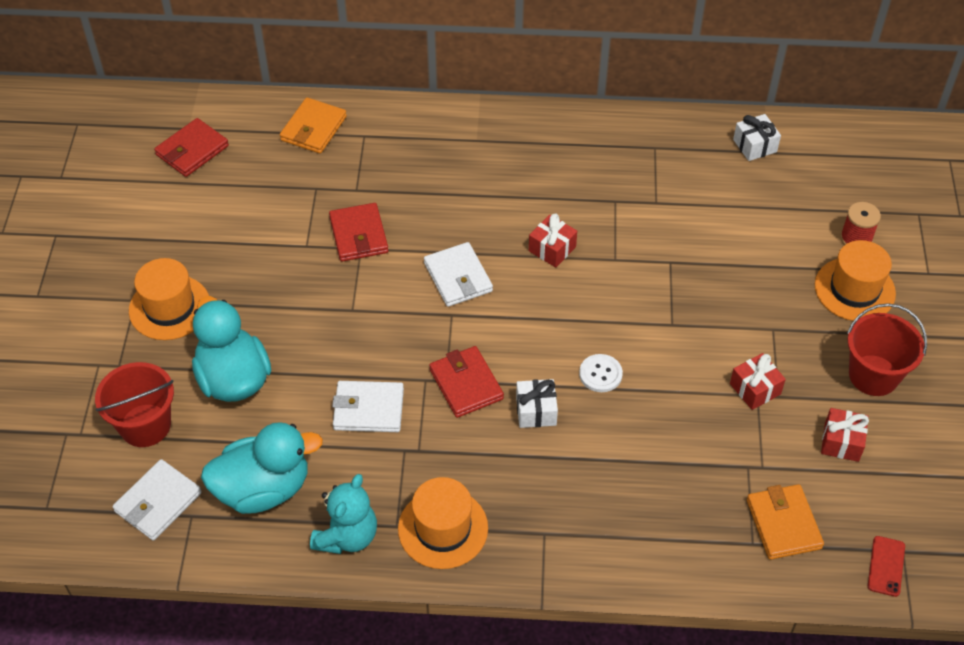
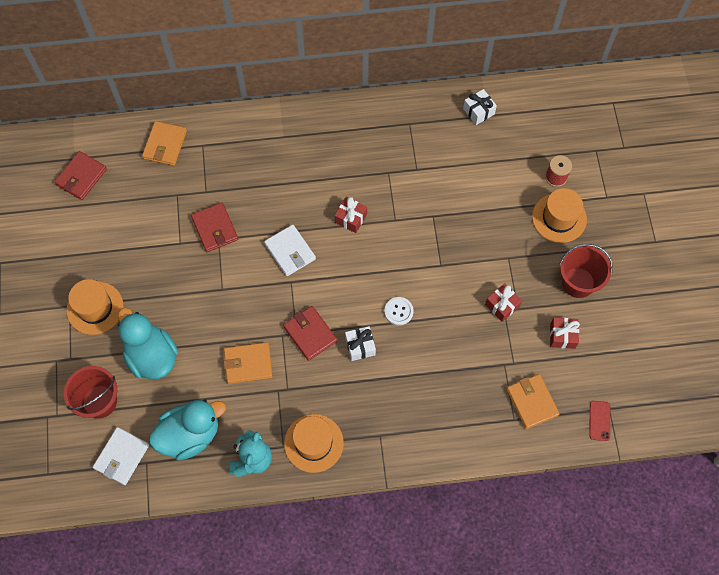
camera: 10 degrees left, 15 degrees up
white wallet [332,381,404,432] -> orange wallet [223,342,273,384]

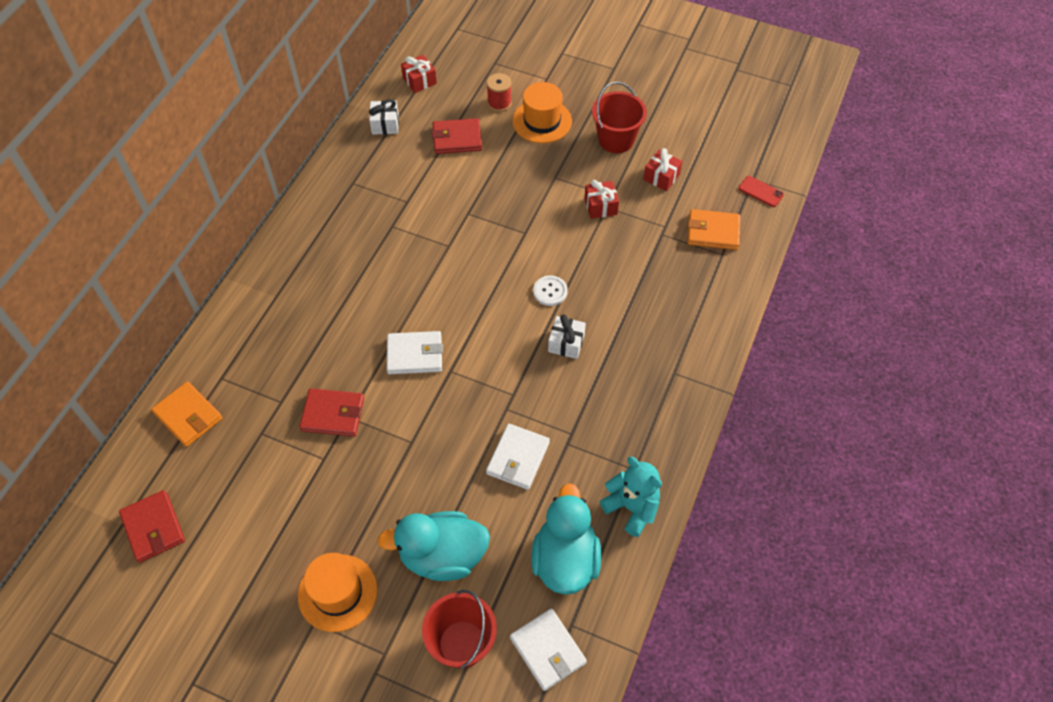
camera: 60 degrees left, 10 degrees down
orange wallet [223,342,273,384] -> white wallet [486,424,550,490]
red wallet [283,306,337,361] -> red wallet moved to [432,118,482,154]
orange hat [284,414,344,473] -> none
red gift [335,197,367,233] -> red gift moved to [401,55,437,93]

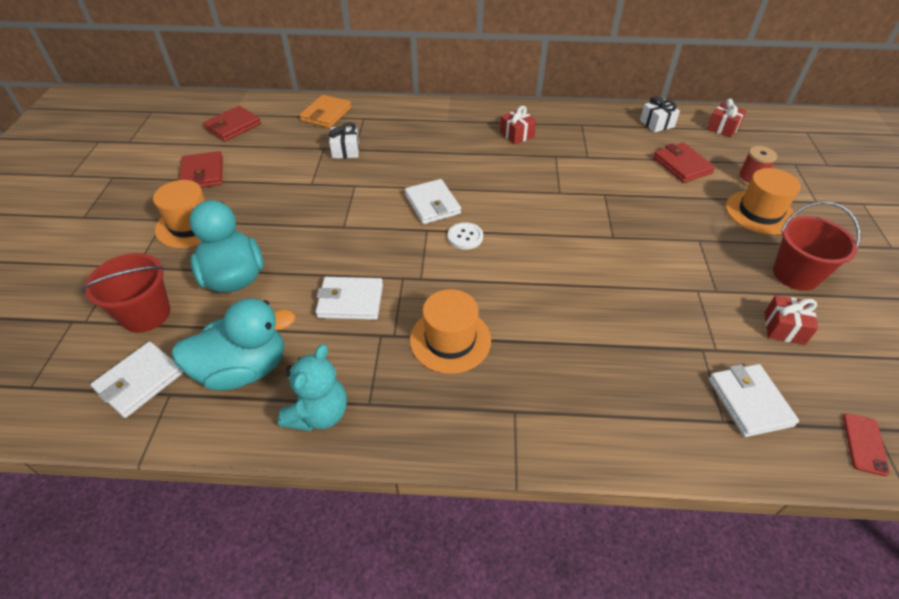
camera: 70 degrees right, 10 degrees down
red wallet [300,388,364,437] -> red wallet moved to [179,151,223,188]
white button [533,276,568,306] -> white button moved to [448,222,483,250]
white gift [548,314,586,359] -> white gift moved to [329,122,359,159]
red gift [585,180,619,219] -> red gift moved to [500,106,536,145]
orange wallet [688,209,740,250] -> white wallet [709,364,799,437]
none -> orange hat [410,289,491,374]

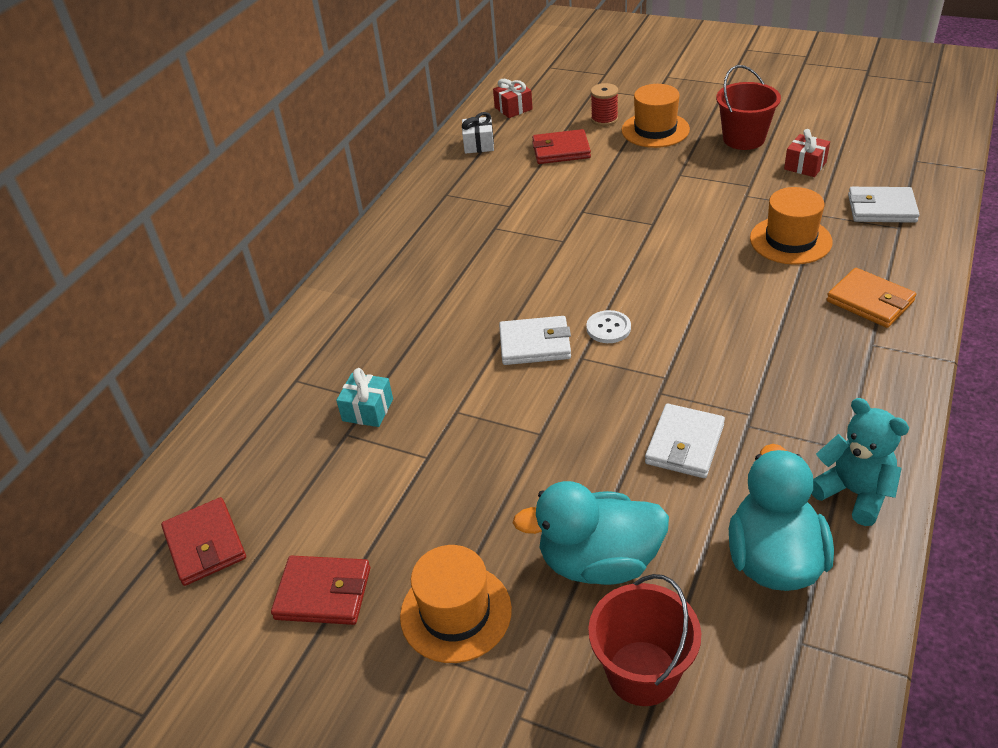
camera: 65 degrees left, 5 degrees down
white wallet [91,342,184,418] -> none
orange wallet [300,95,352,128] -> orange wallet moved to [827,268,916,328]
white gift [329,122,359,159] -> turquoise gift [336,368,393,427]
orange hat [410,289,491,374] -> orange hat moved to [750,187,832,265]
red gift [500,106,536,145] -> none
red phone [843,413,890,476] -> none

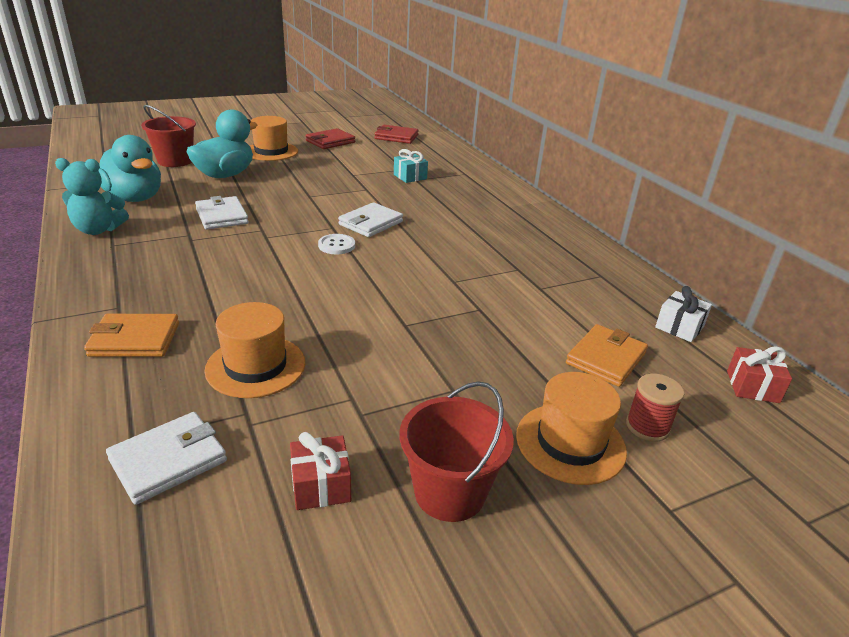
camera: 125 degrees right, 10 degrees down
red wallet [532,129,591,164] -> orange wallet [566,324,648,387]

